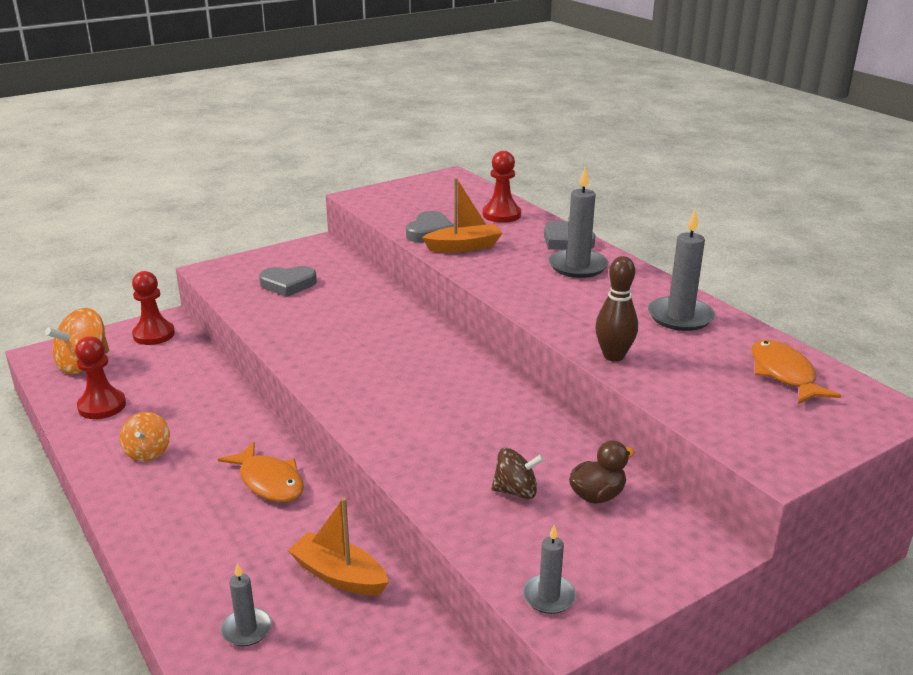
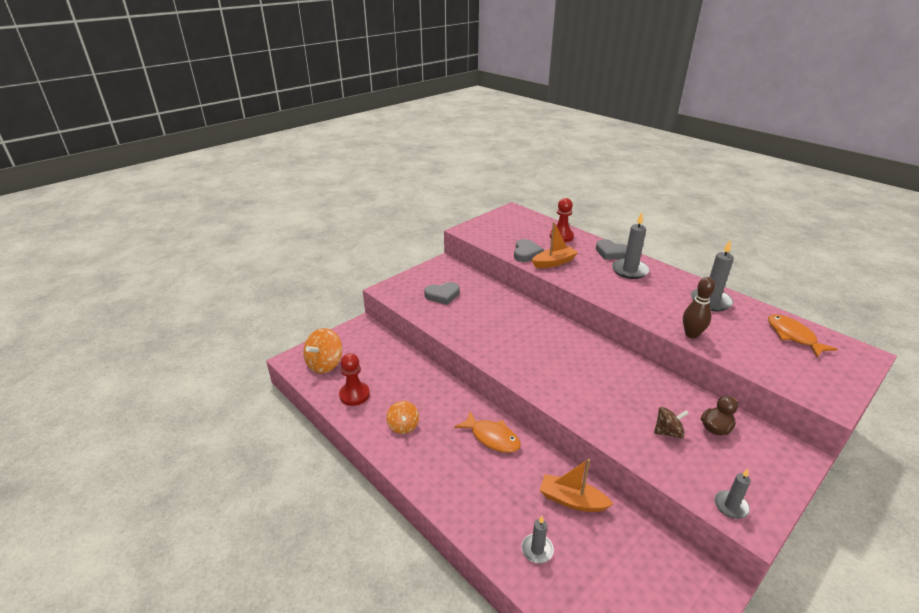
camera: 10 degrees left, 5 degrees up
red pawn [132,271,175,345] -> none

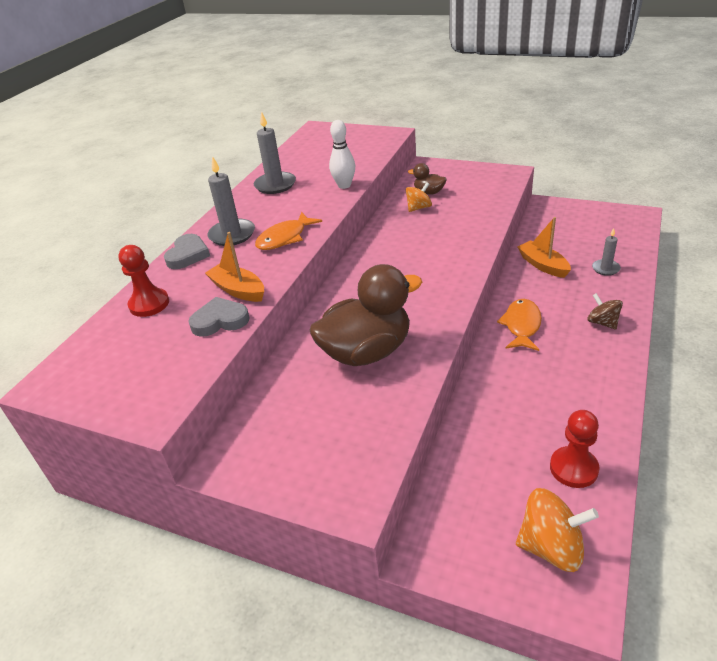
camera: 110 degrees left, 5 degrees up
orange spinning top [387,401,419,434] -> orange spinning top moved to [406,182,432,212]
grey heart [424,282,460,305] -> none
orange boat [540,459,613,512] -> orange boat turned 150 degrees clockwise [517,217,571,278]
brown spinning top [654,407,689,438] -> brown spinning top moved to [587,293,623,330]
brown bowling pin [683,277,715,339] -> white bowling pin [329,120,355,189]
grey candle [715,469,751,519] -> none
orange fish [768,314,837,357] -> orange fish moved to [255,212,322,250]
none -> brown duck [309,264,422,366]

